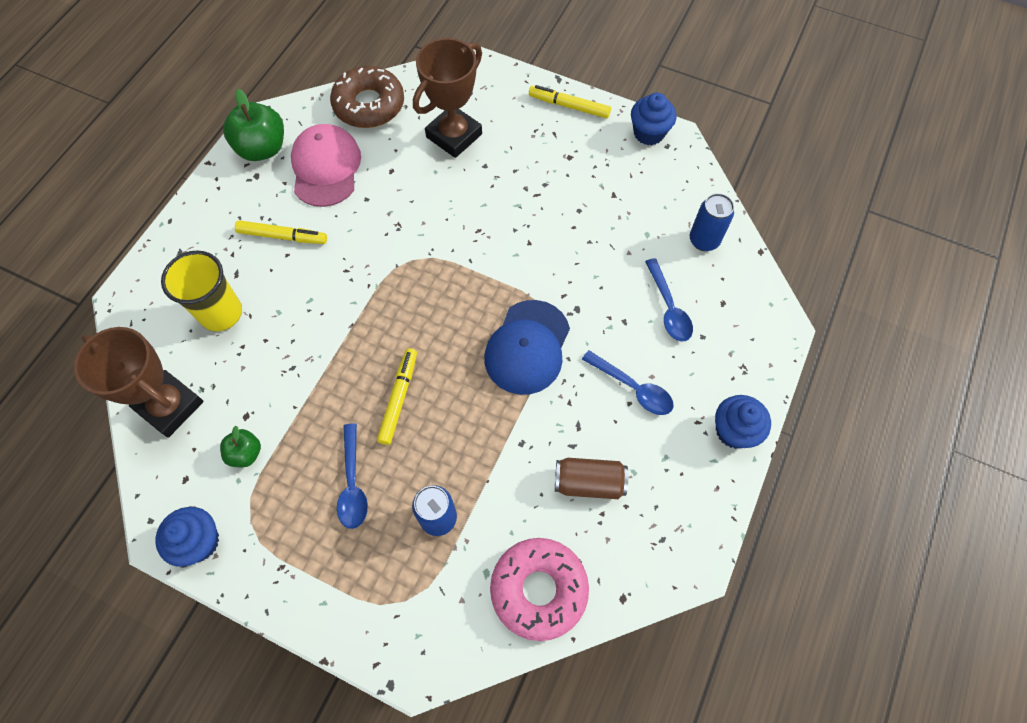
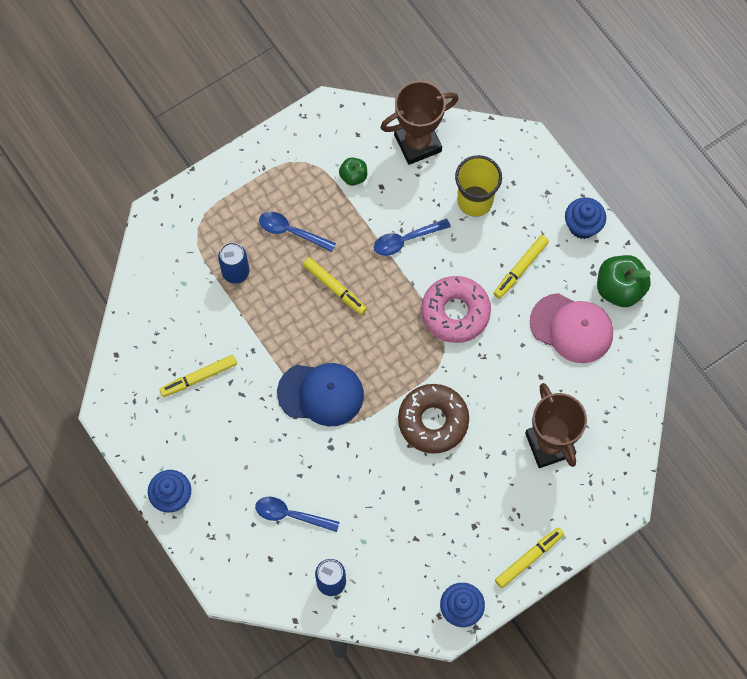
camera: 120 degrees right, 5 degrees up
blue cupcake [155,507,219,567] -> blue cupcake moved to [565,197,606,239]
brown donut [330,66,404,128] -> brown donut moved to [398,384,469,454]
blue cap [484,300,570,395] -> blue cap turned 135 degrees clockwise [277,363,364,426]
pink donut [490,538,589,641] -> pink donut moved to [421,276,491,343]
brown can [555,458,628,499] -> yellow marker [159,355,237,397]
blue spoon [582,350,674,415] -> blue spoon moved to [374,219,451,256]

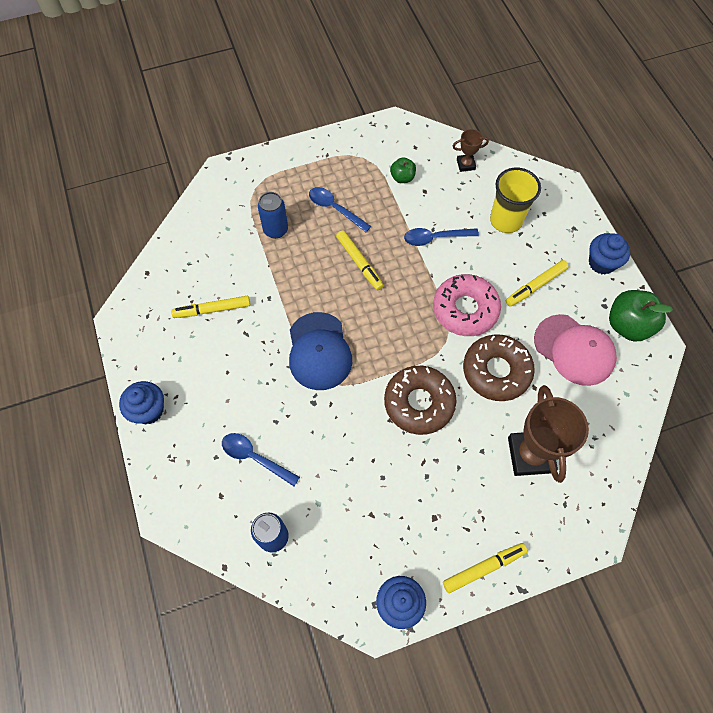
camera: 15 degrees right, 5 degrees down
blue cap [277,363,364,426] -> blue cap turned 60 degrees clockwise [289,312,352,390]
brown trophy [381,81,459,165] -> brown trophy [453,129,489,172], size x0.49
none -> brown donut [463,334,535,401]

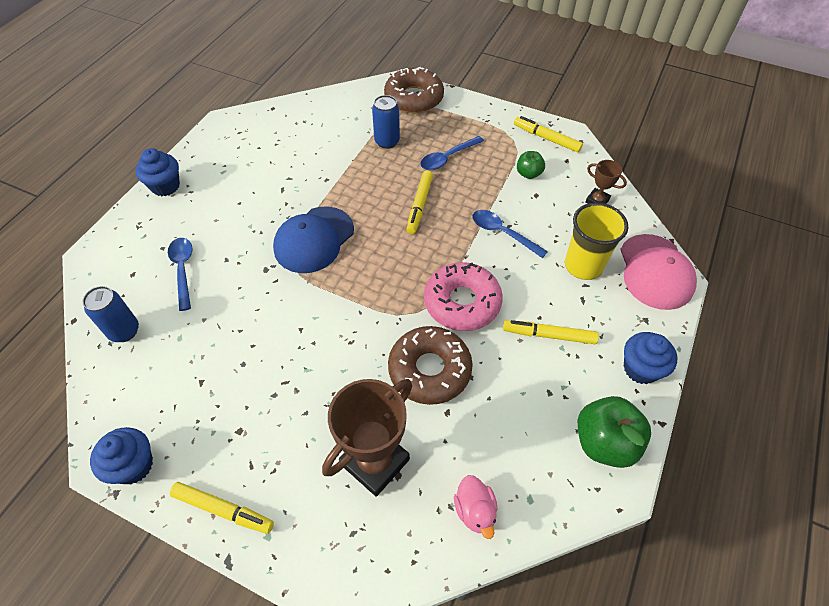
camera: 45 degrees right, 10 degrees down
yellow marker [171,296,250,318] -> yellow marker moved to [514,116,583,152]
blue spoon [309,187,371,232] -> blue spoon turned 120 degrees counterclockwise [420,136,484,170]
brown donut [384,366,457,435] -> brown donut moved to [384,67,444,114]
pink cap [534,314,617,386] -> pink cap moved to [620,234,697,310]
none -> pink duck [454,475,498,539]

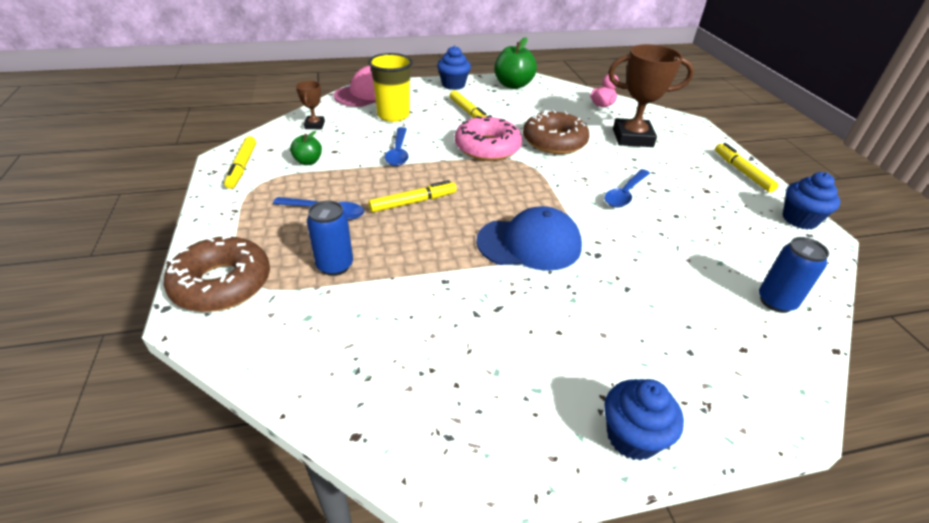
camera: 130 degrees left, 15 degrees down
blue spoon [168,238,193,311] -> blue spoon moved to [604,169,650,207]

